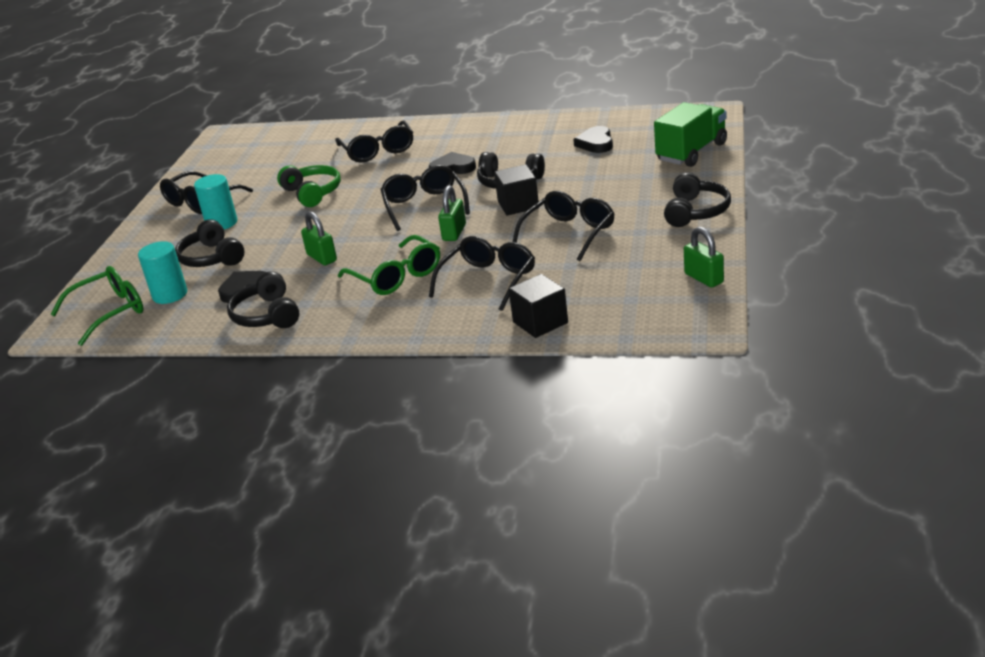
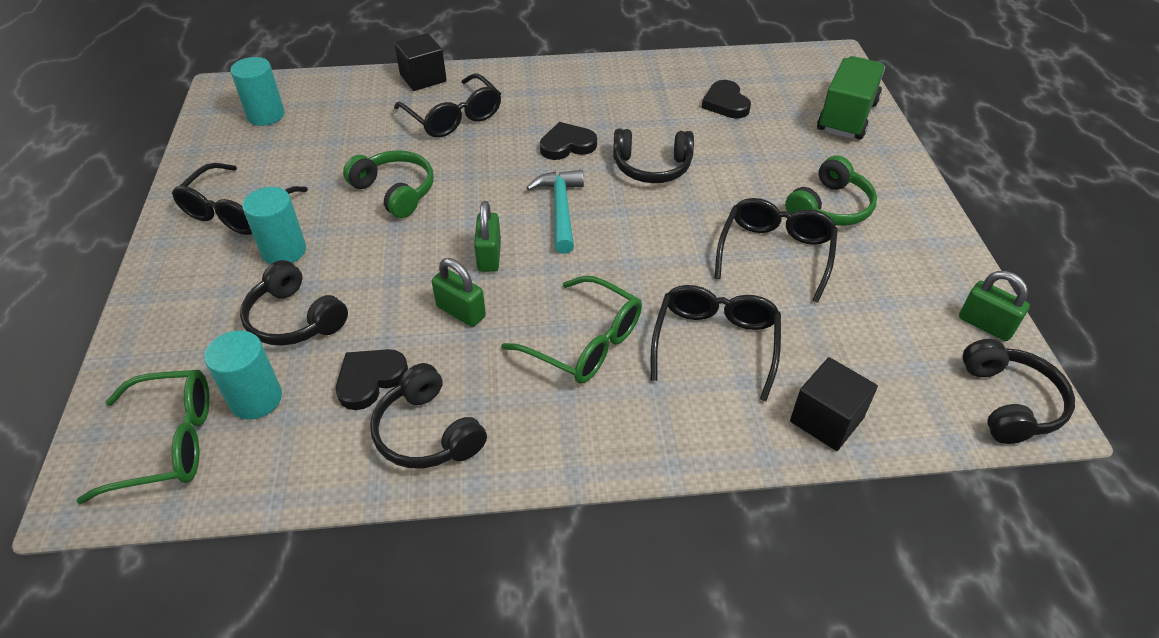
camera: 20 degrees left, 15 degrees up
green glasses [50,266,144,346] -> green glasses turned 45 degrees clockwise [76,370,210,504]
black glasses [380,165,470,231] -> turquoise hammer [526,170,584,254]
green padlock [438,185,466,241] -> green padlock moved to [474,201,501,272]
black cube [494,164,539,215] -> black cube moved to [394,33,447,91]
black headphones [664,172,731,227] -> black headphones moved to [962,339,1075,444]
none -> turquoise cylinder [230,57,285,126]
none -> green headphones [785,156,877,226]

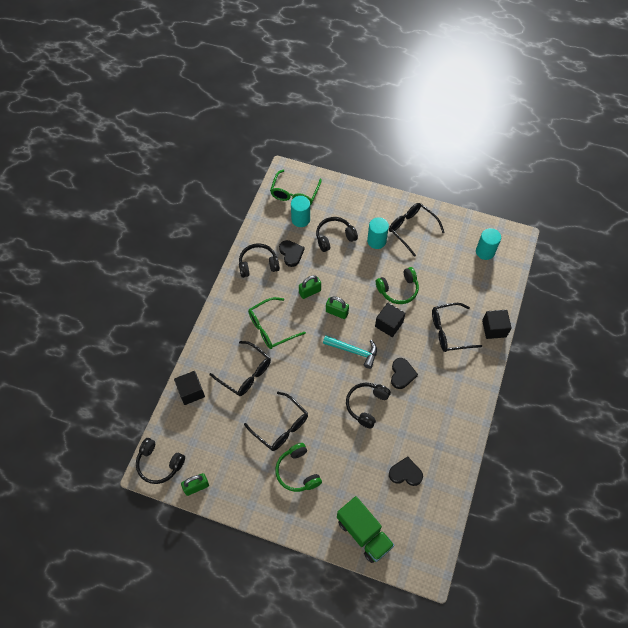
camera: 115 degrees right, 15 degrees up
none -> black cube [375,303,406,337]

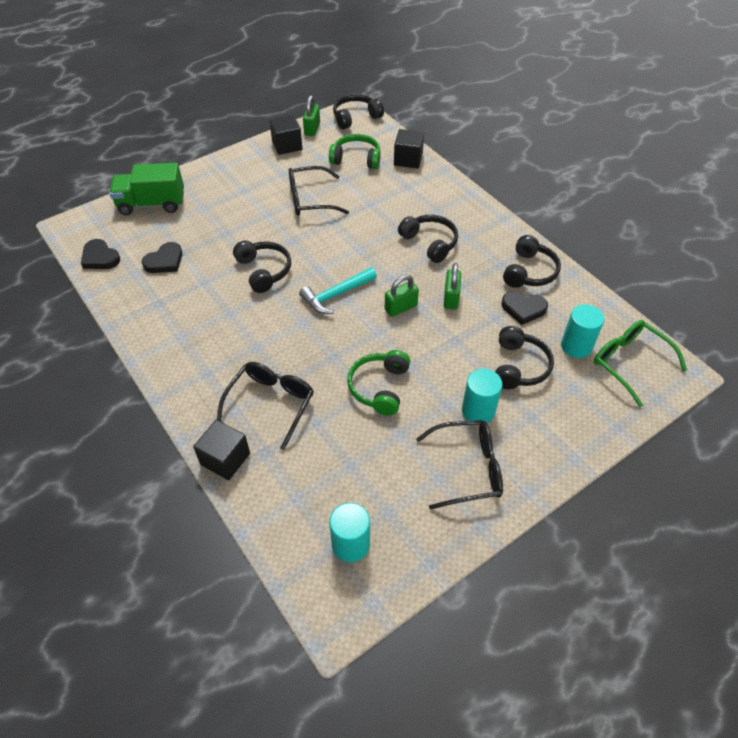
camera: 125 degrees right, 10 degrees down
black glasses [210,341,271,396] -> none
green glasses [248,297,306,349] -> black headphones [398,215,458,263]
green headphones [275,443,322,492] -> green headphones moved to [329,134,381,169]
black cube [375,303,406,337] -> black cube moved to [269,115,302,155]
black heart [391,358,418,389] -> black heart moved to [81,239,120,269]

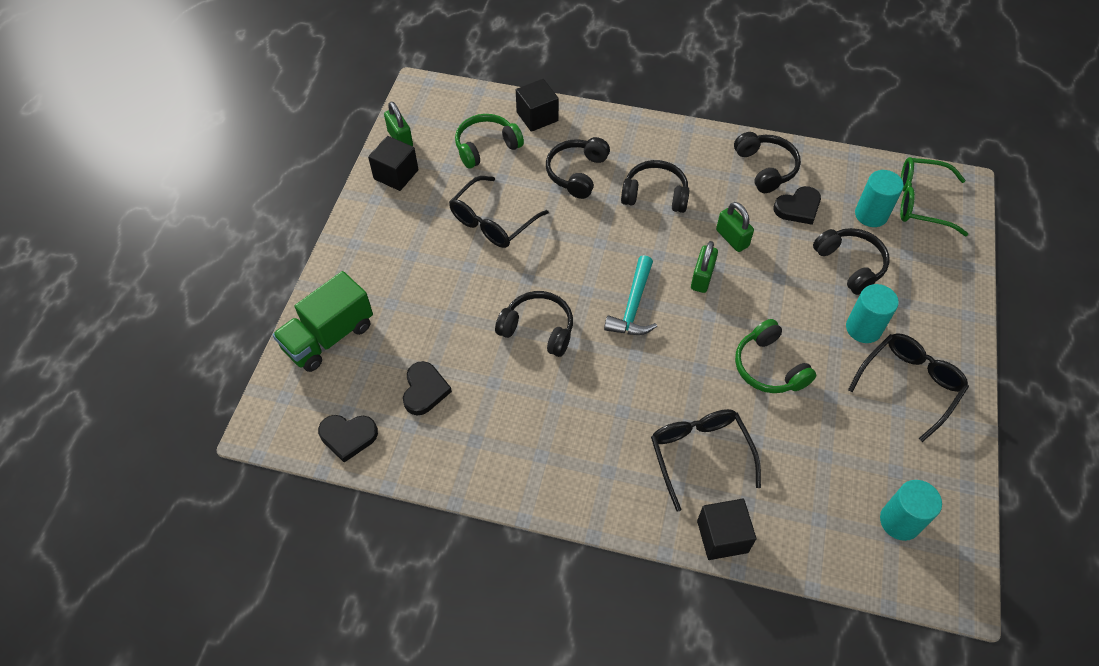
camera: 40 degrees left, 5 degrees up
black headphones [333,94,384,130] -> black headphones moved to [546,137,610,199]

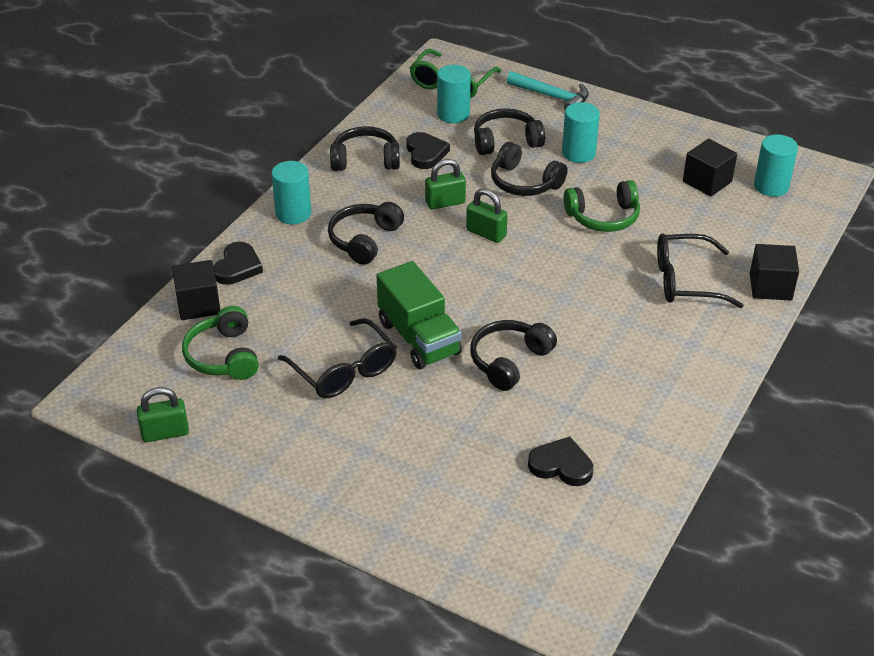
camera: 75 degrees left, 15 degrees down
green truck [272,271,373,372] -> green truck moved to [377,261,462,369]
black heart [318,415,378,463] -> black heart moved to [213,242,263,285]
black cube [368,136,419,191] -> black cube moved to [683,139,737,196]
black headphones [546,137,610,199] -> black headphones moved to [491,142,568,196]
turquoise hammer [604,255,657,335] -> turquoise hammer moved to [507,71,589,110]
black glasses [848,333,969,442] -> none
none -> turquoise cylinder [271,161,311,224]

